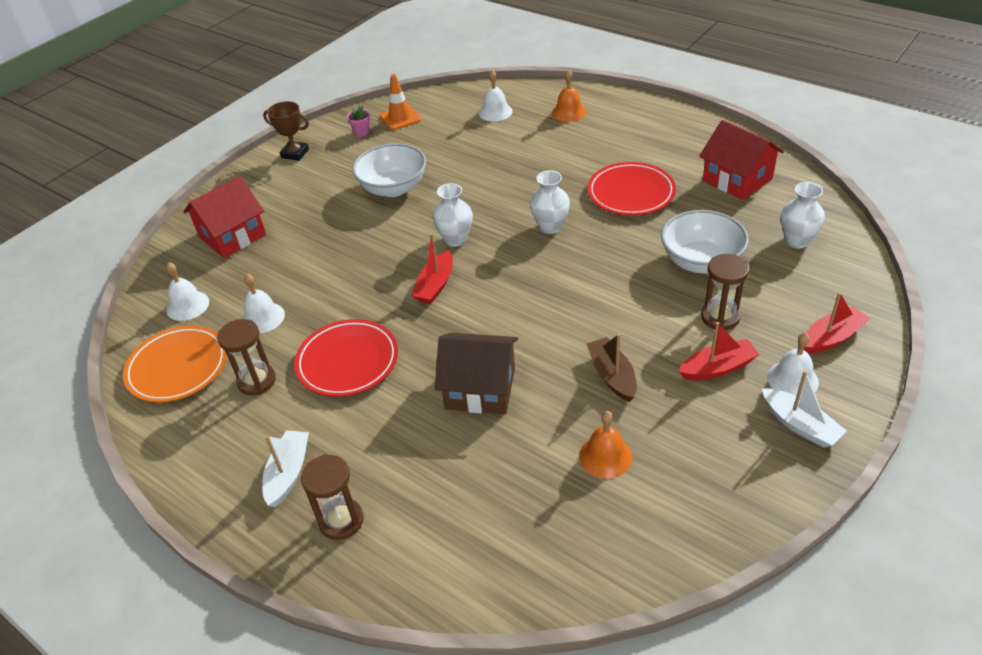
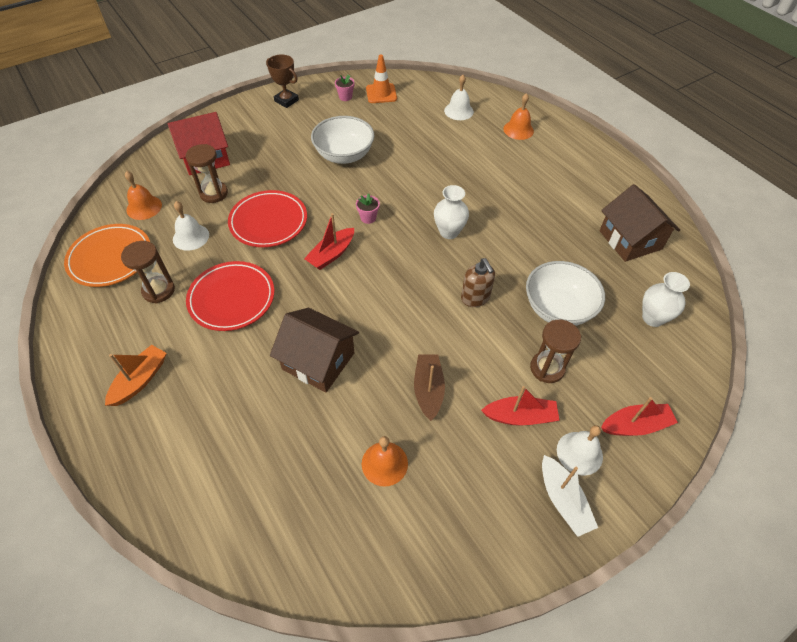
camera: 15 degrees right, 10 degrees up
white bell [166,262,209,321] -> orange bell [125,171,162,220]
white boat [262,430,309,507] -> orange boat [105,345,167,406]
brown hourglass [301,454,364,540] -> brown hourglass moved to [185,144,228,203]
white vase [433,183,473,247] -> pink flower pot [356,193,380,224]
red plate [587,162,676,215] -> red plate moved to [228,190,307,247]
red house [699,120,784,200] -> brown house [599,184,680,262]
none -> brown soap dispenser [461,258,495,307]

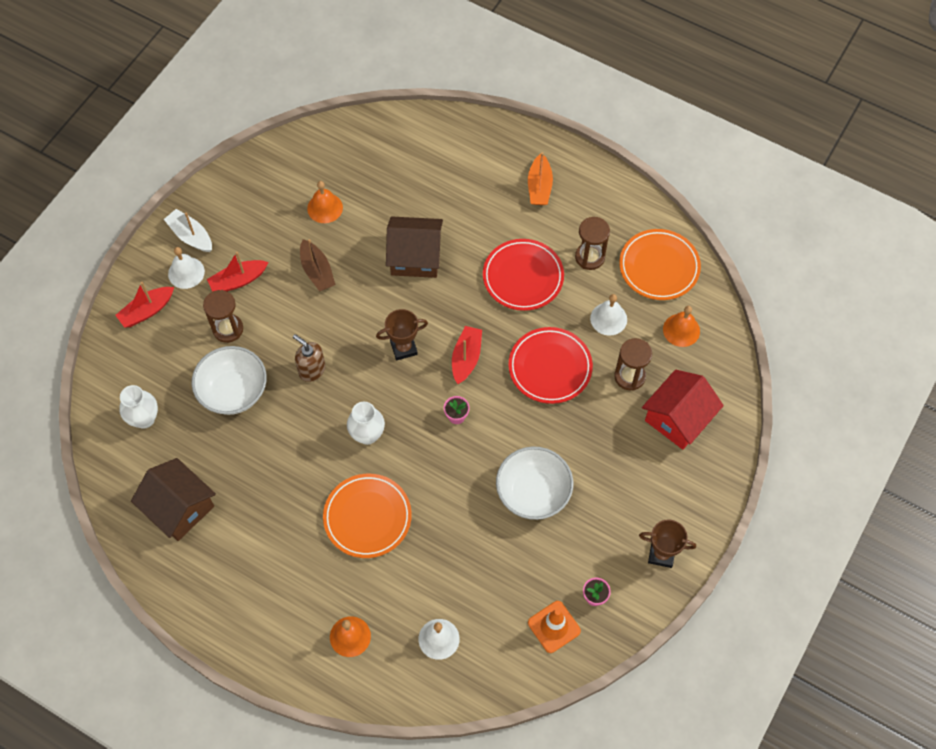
camera: 155 degrees right, 10 degrees up
none -> orange plate [323,474,412,558]
none -> brown trophy [376,309,428,361]

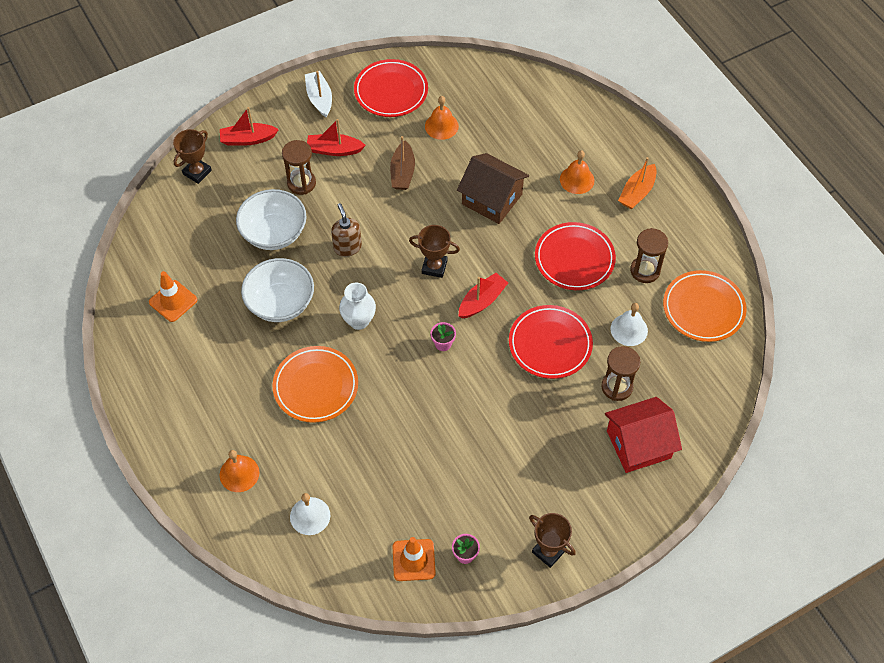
camera: 30 degrees right, 5 degrees down
white vase [119,385,158,429] -> none
brown house [131,458,216,541] -> orange traffic cone [149,271,197,322]
white bell [168,247,205,289] -> none
white bowl [496,446,573,520] -> white bowl moved to [241,258,314,322]
orange bell [663,306,700,347] -> orange bell moved to [560,150,594,194]
none -> brown trophy [173,129,212,184]
none -> red plate [354,59,428,117]

